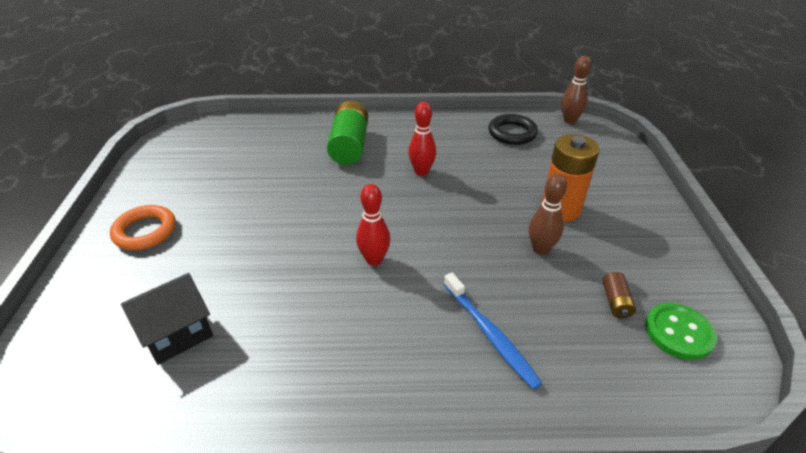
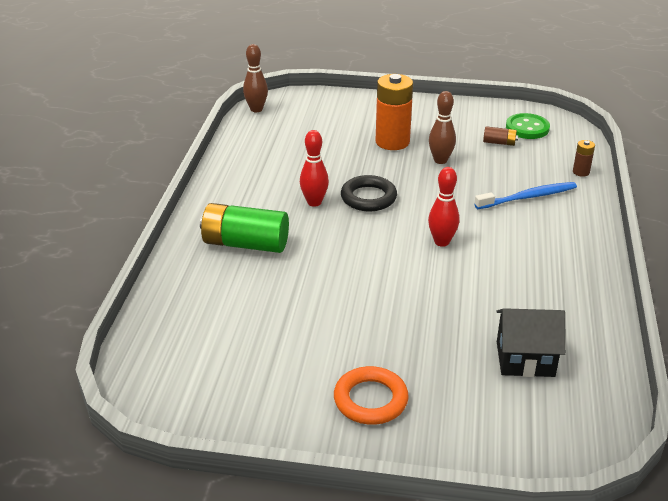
camera: 80 degrees left, 5 degrees down
black house [121,273,213,365] -> black house turned 60 degrees counterclockwise [496,308,566,377]
black ring [488,114,538,145] -> black ring moved to [341,175,397,211]
none -> brown battery [573,140,595,177]

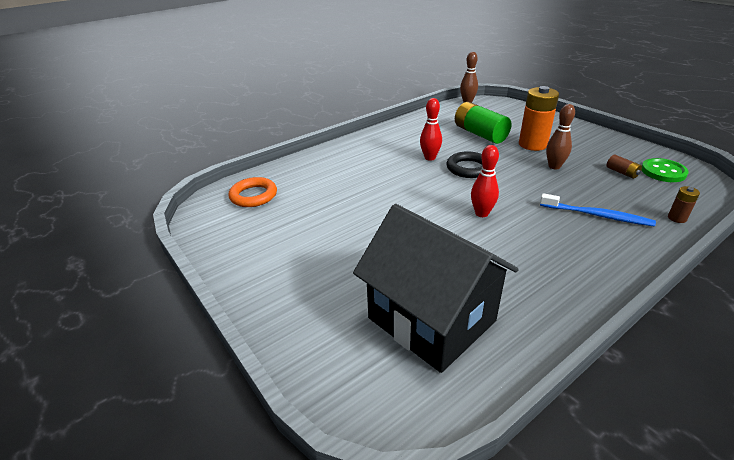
camera: 45 degrees right, 0 degrees up
green battery [200,203,289,253] -> green battery moved to [455,102,512,144]
orange ring [334,366,409,425] -> orange ring moved to [228,177,277,207]
black house [496,308,566,377] -> black house [353,204,519,373], size x1.84

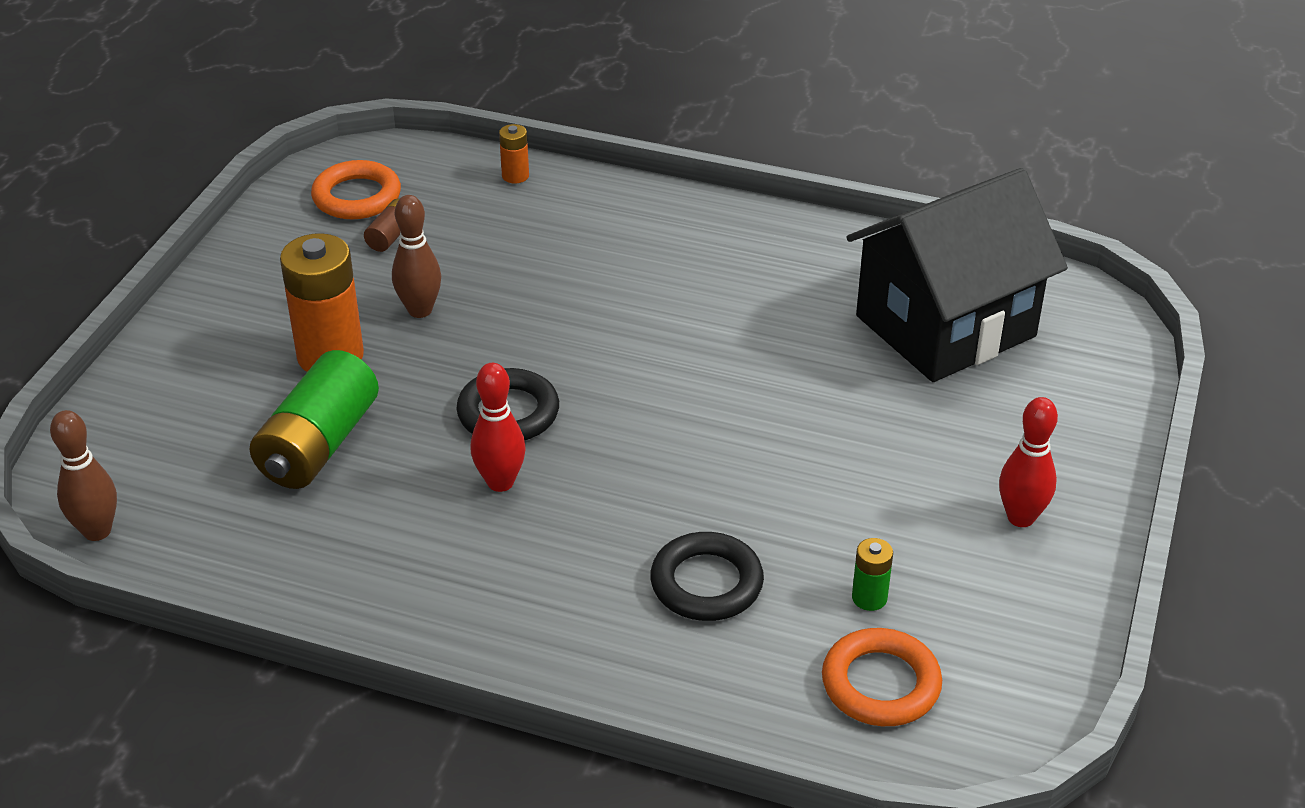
camera: 125 degrees left, 5 degrees up
black house [353,204,519,373] -> black house turned 45 degrees clockwise [847,168,1068,382]
red bowling pin [471,145,499,217] -> red bowling pin moved to [999,397,1058,527]
blue toothbrush [540,193,656,227] -> none
green button [642,158,689,182] -> orange ring [311,160,401,219]
brown battery [668,186,700,223] -> orange battery [499,124,529,183]
none -> black ring [650,532,764,621]
none -> green battery [852,538,893,611]

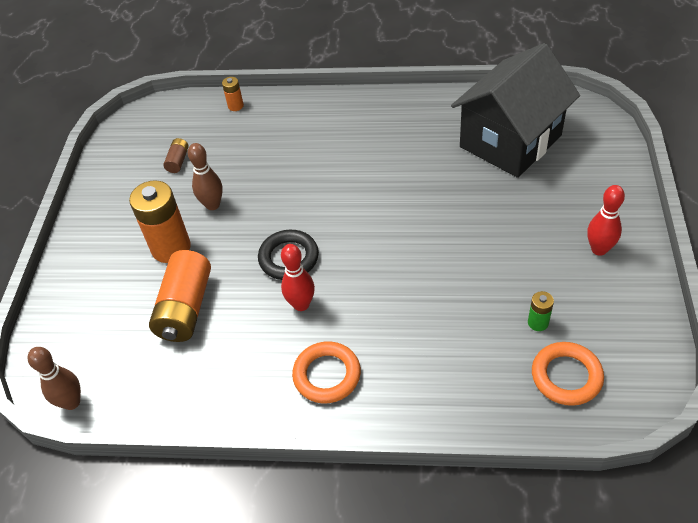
camera: 10 degrees left, 10 degrees up
green battery [249,350,379,489] -> orange battery [149,250,211,342]
orange ring [311,160,401,219] -> orange ring moved to [292,341,361,403]
black ring [650,532,764,621] -> none

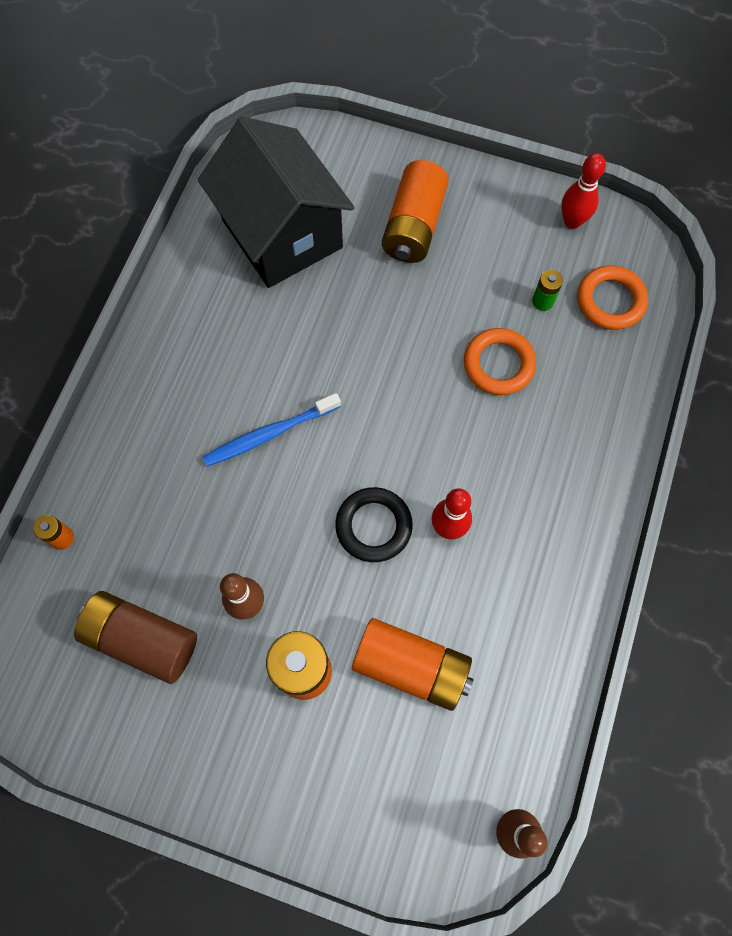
camera: 80 degrees left, 20 degrees up
brown battery [163,138,189,173] -> brown battery [74,591,197,684], size x2.16
orange ring [292,341,361,403] -> orange ring moved to [464,328,536,395]
red bowling pin [587,185,625,256] -> red bowling pin moved to [561,153,606,229]
none -> blue toothbrush [203,393,341,466]
none -> orange battery [382,160,449,263]

